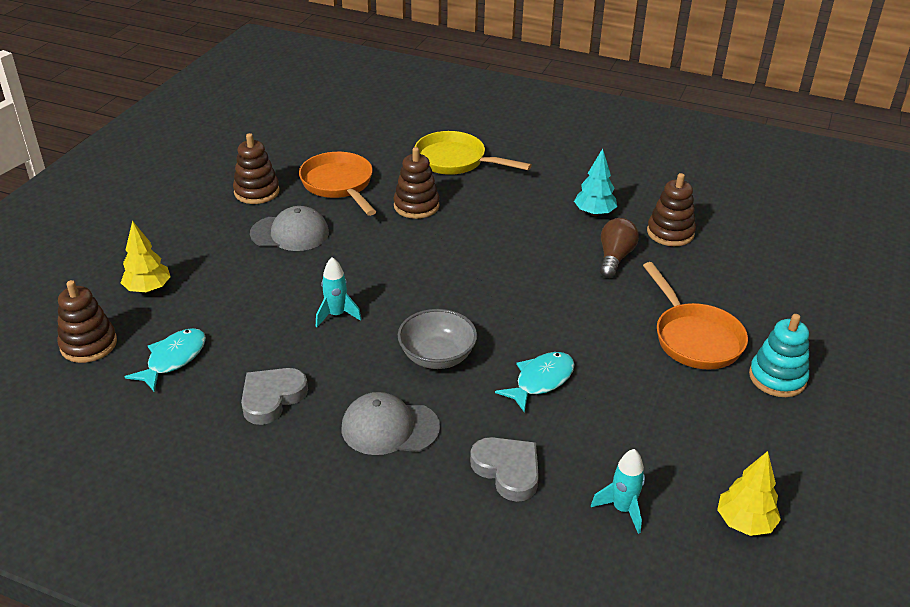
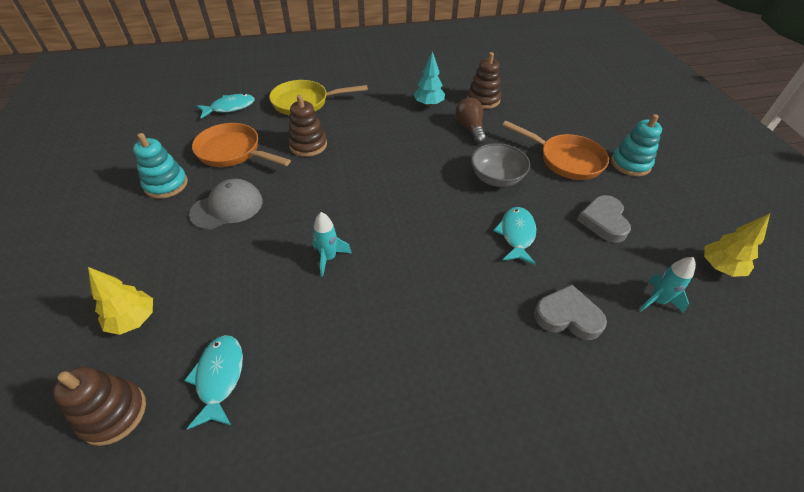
camera: 35 degrees left, 10 degrees up
brown stacking toy [233,133,280,204] -> turquoise stacking toy [133,133,188,199]
grey heart [241,368,308,425] -> grey heart moved to [577,195,631,243]
grey cap [342,392,440,455] -> none
grey bowl [398,309,477,369] -> grey bowl moved to [471,143,530,187]
none -> turquoise fish [196,94,254,119]

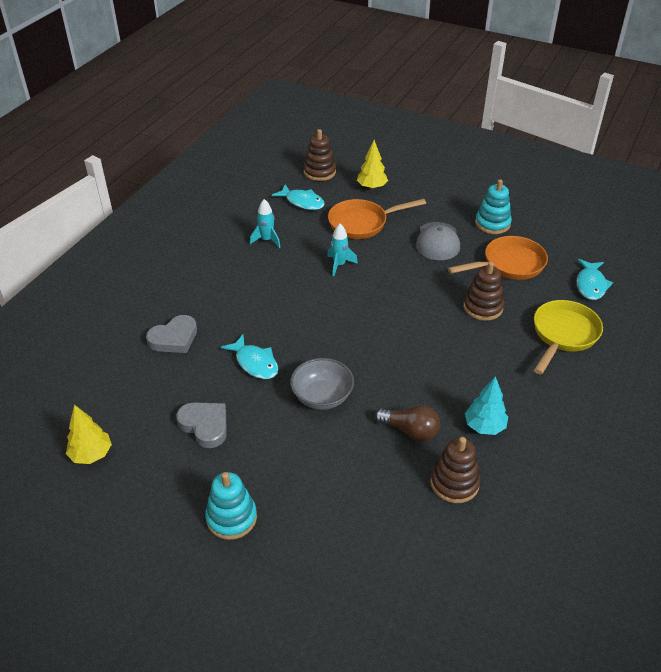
camera: 130 degrees right, 5 degrees down
orange pan [502,121,609,180] -> orange pan moved to [328,199,426,239]
turquoise rocket [639,257,696,313] -> turquoise rocket moved to [250,199,280,248]

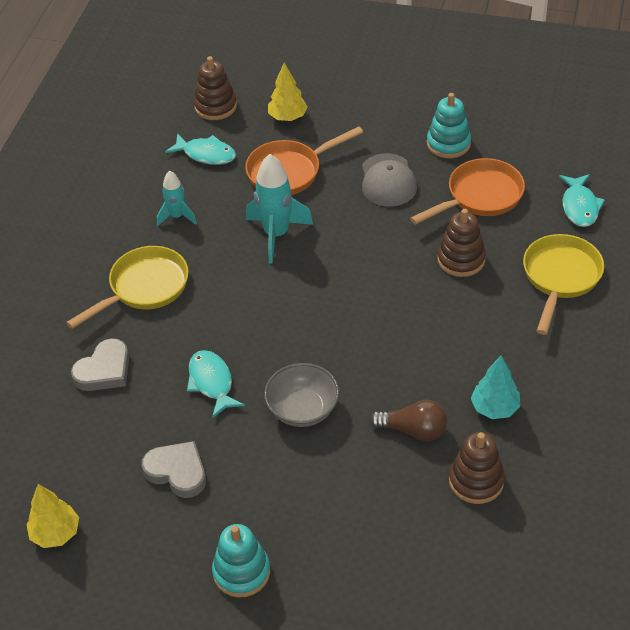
camera: 10 degrees left, 5 degrees up
turquoise fish [221,335,278,379] -> turquoise fish turned 150 degrees counterclockwise [187,350,245,418]
turquoise rocket [327,224,358,276] -> turquoise rocket [246,154,313,264], size x1.70
none -> yellow pan [66,246,189,329]

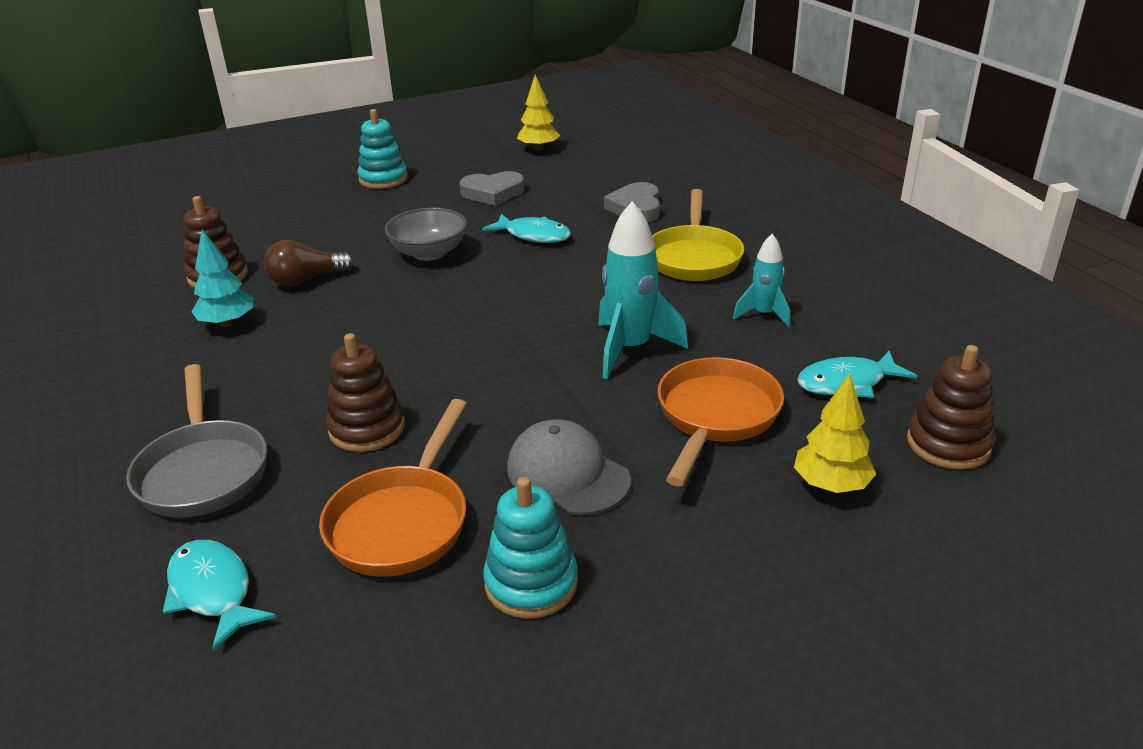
camera: 140 degrees right, 15 degrees down
yellow pan [523,234,604,335] -> grey pan [126,364,267,518]

